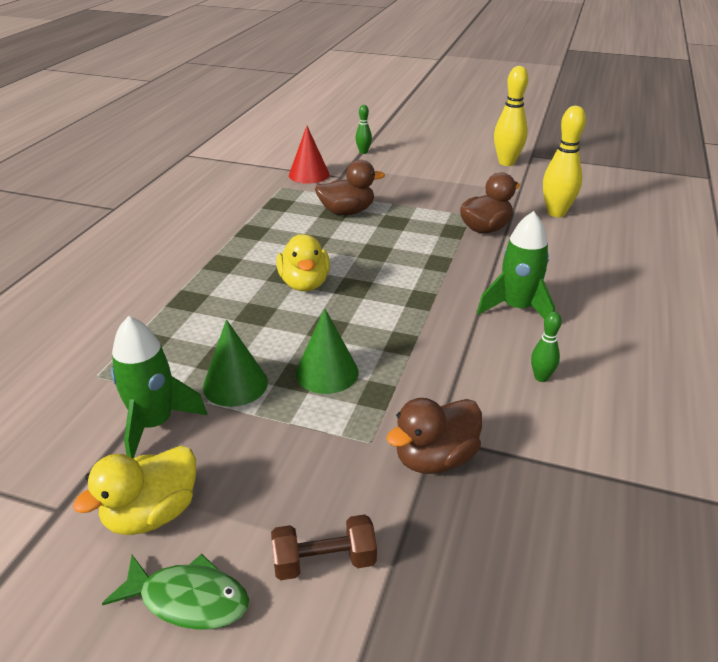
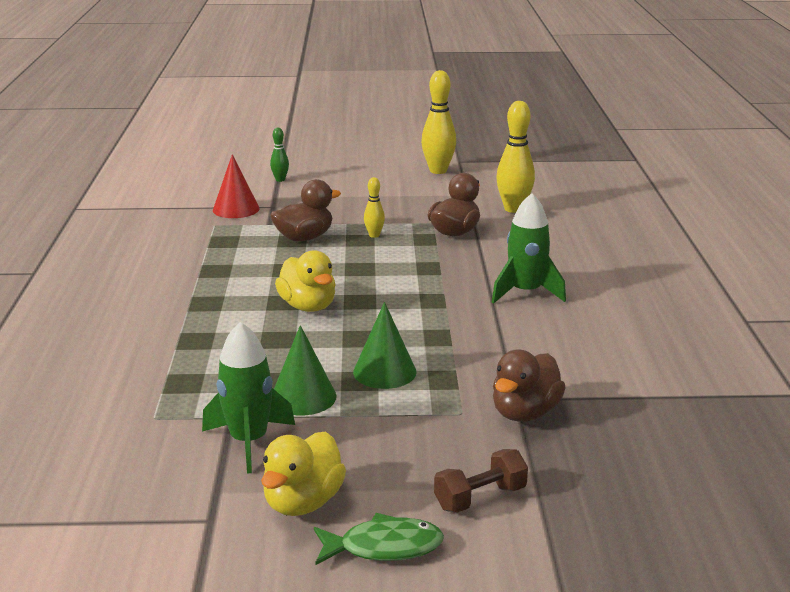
camera: 20 degrees left, 10 degrees down
green bowling pin [531,311,562,382] -> none
none -> yellow bowling pin [364,177,385,238]

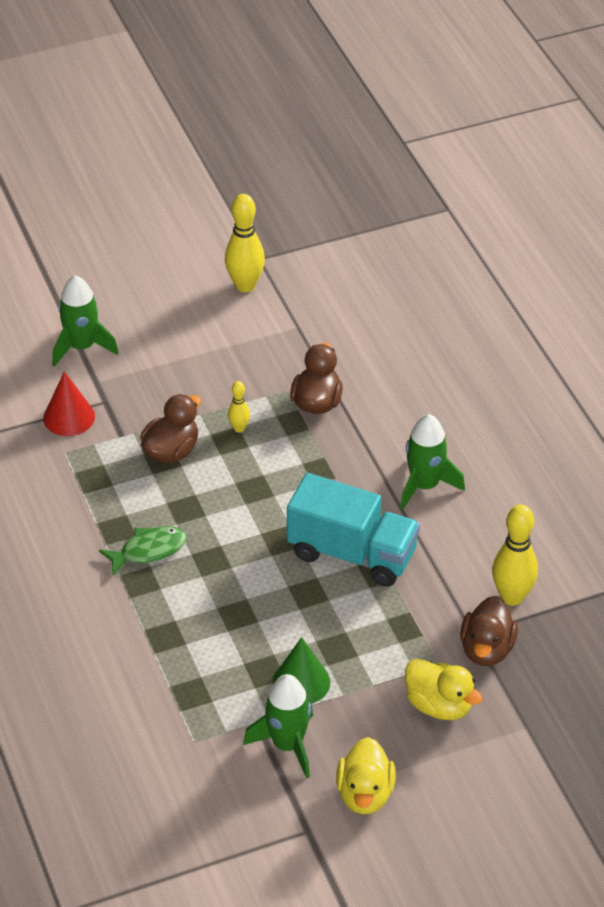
camera: 20 degrees left, 20 degrees up
green bowling pin [270,128,289,182] -> green rocket [52,275,119,367]
yellow duck [275,250,336,312] -> yellow duck moved to [405,659,483,720]
green fish [314,513,444,565] -> green fish moved to [99,526,187,575]
green cone [353,302,417,389] -> none
brown dumbbell [434,449,528,513] -> none
yellow bowling pin [496,101,535,213] -> yellow bowling pin moved to [492,504,538,606]
none -> turquoise truck [287,473,420,587]

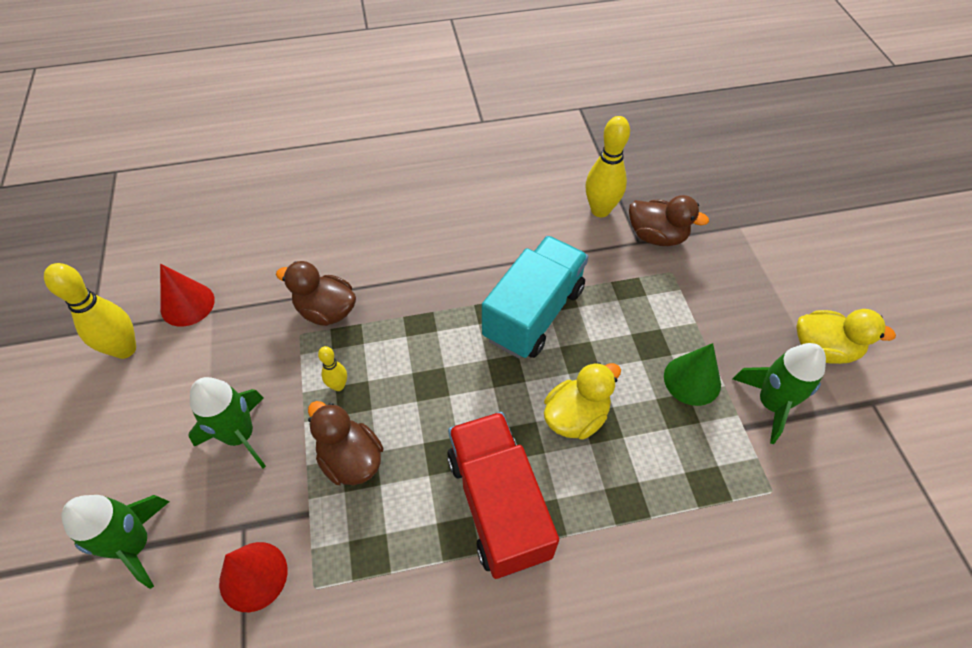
camera: 80 degrees left, 10 degrees up
green fish [99,526,187,575] -> red truck [447,412,559,579]
green rocket [400,414,465,510] -> green rocket moved to [189,377,266,468]
yellow duck [405,659,483,720] -> yellow duck moved to [544,362,621,440]
none -> red cone [160,264,215,327]

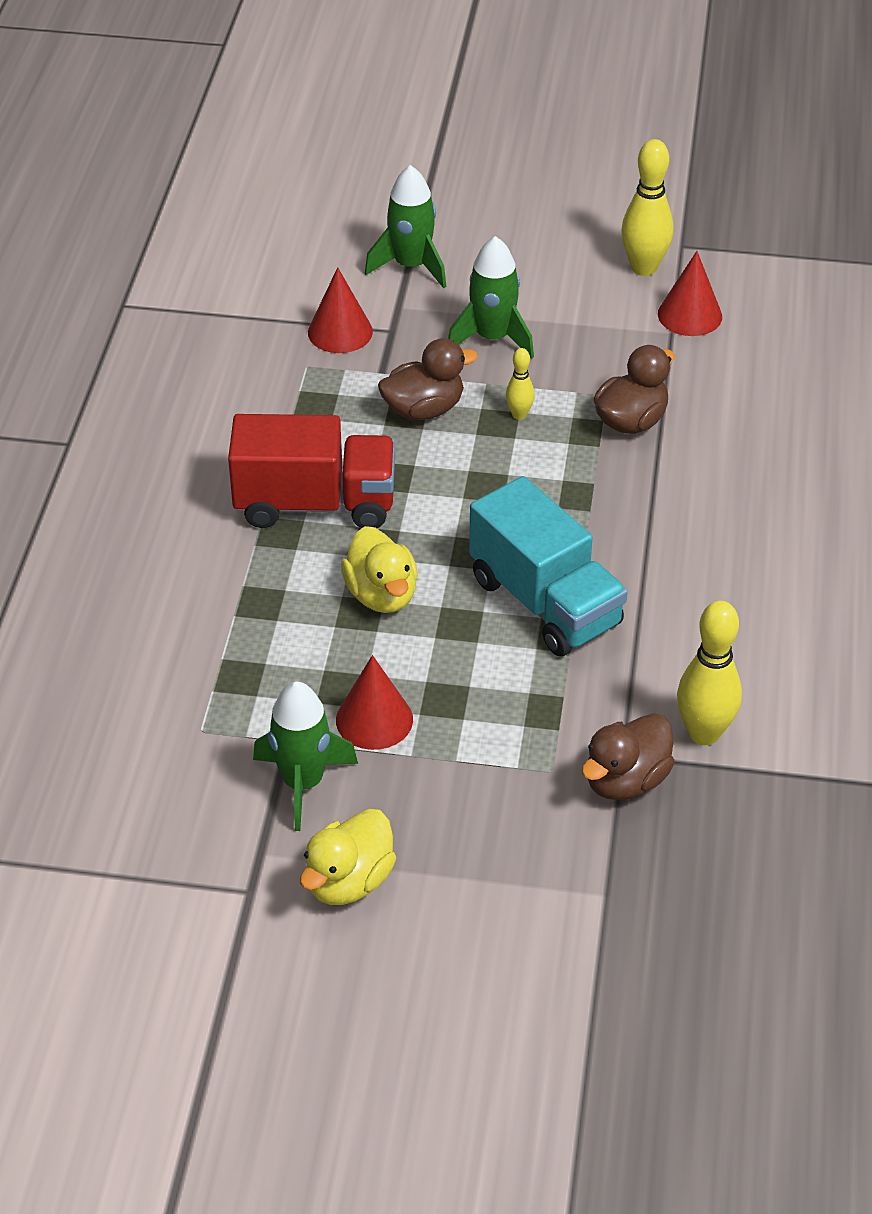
camera: 110 degrees right, 10 degrees down
green cone [664,343,721,406] -> red cone [336,655,413,750]

